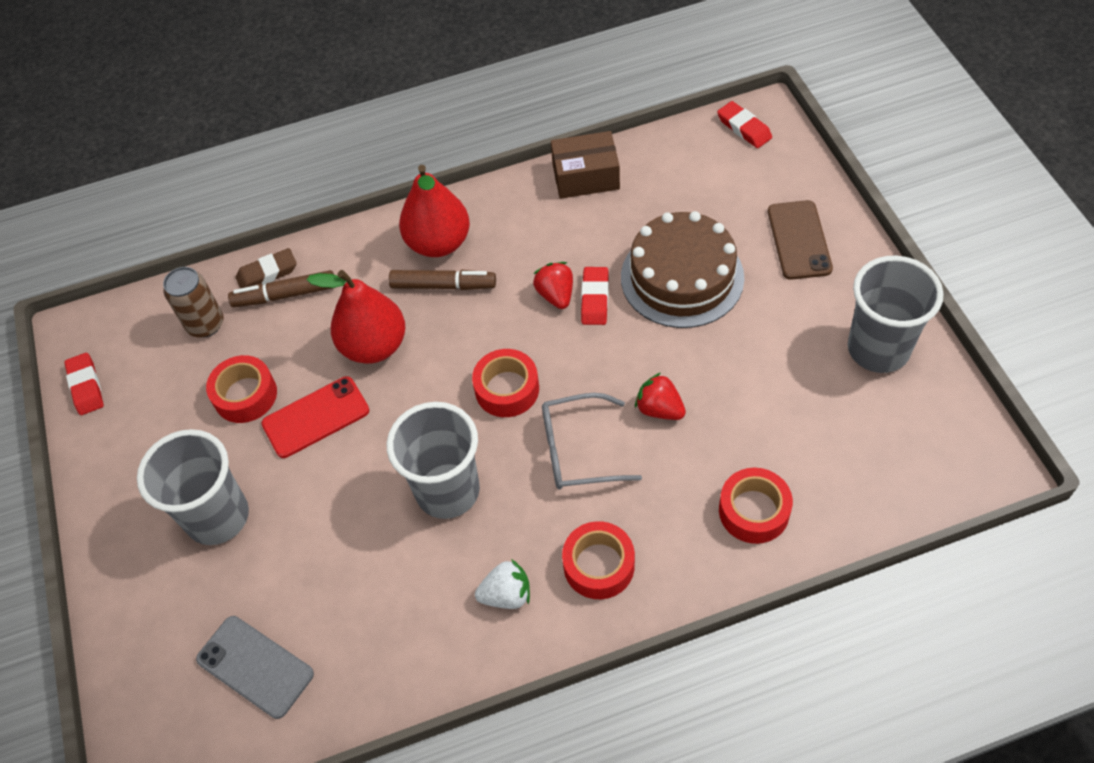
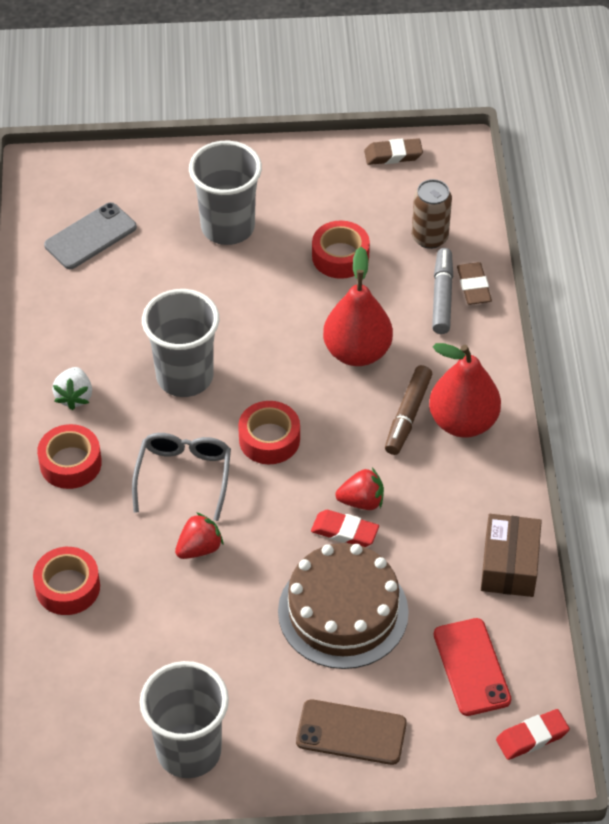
camera: 100 degrees right, 5 degrees down
red eraser [64,353,104,415] -> brown eraser [364,138,423,165]
brown marker [228,270,334,307] -> grey marker [432,248,453,334]
red phone [261,376,369,458] -> red phone moved to [434,618,511,716]

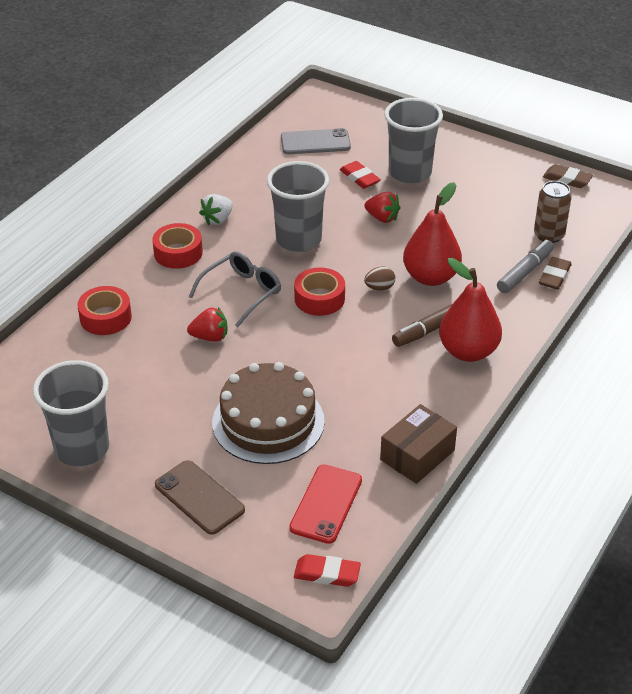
camera: 35 degrees right, 10 degrees down
red eraser [311,510,379,547] -> red eraser moved to [340,161,381,189]
red tape [312,220,370,279] -> none
red strawberry [335,468,384,510] -> red strawberry moved to [364,192,400,223]
none -> brown egg [364,266,395,291]

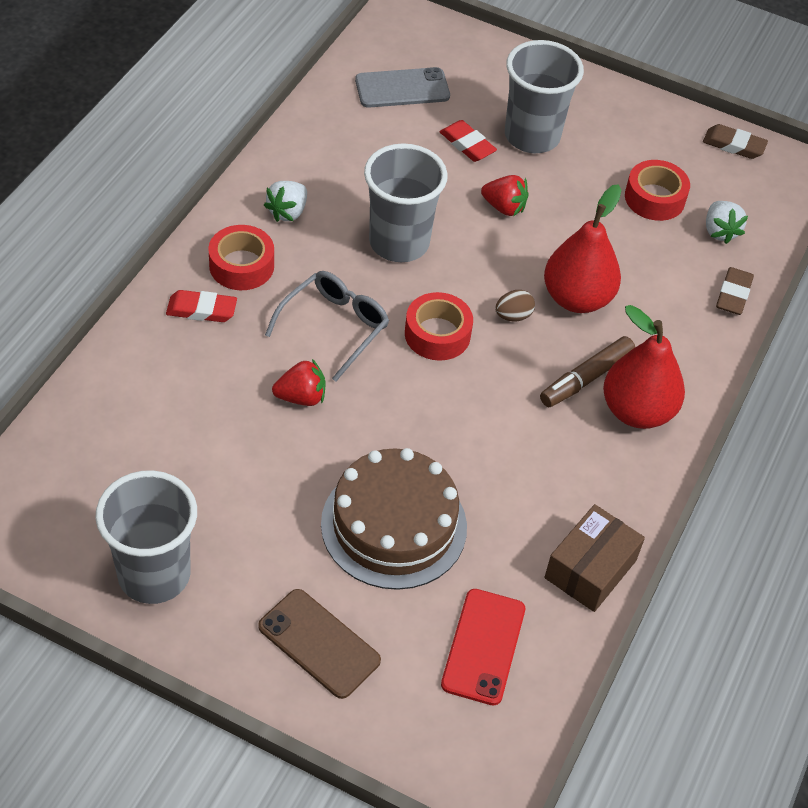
camera: 10 degrees left, 10 degrees up
red tape [78,286,132,335] -> red tape moved to [625,160,690,221]
red eraser [294,554,361,587] -> red eraser moved to [166,290,237,322]
grey marker [497,240,554,293] -> none
brown can [534,181,572,243] -> white strawberry [706,201,748,244]

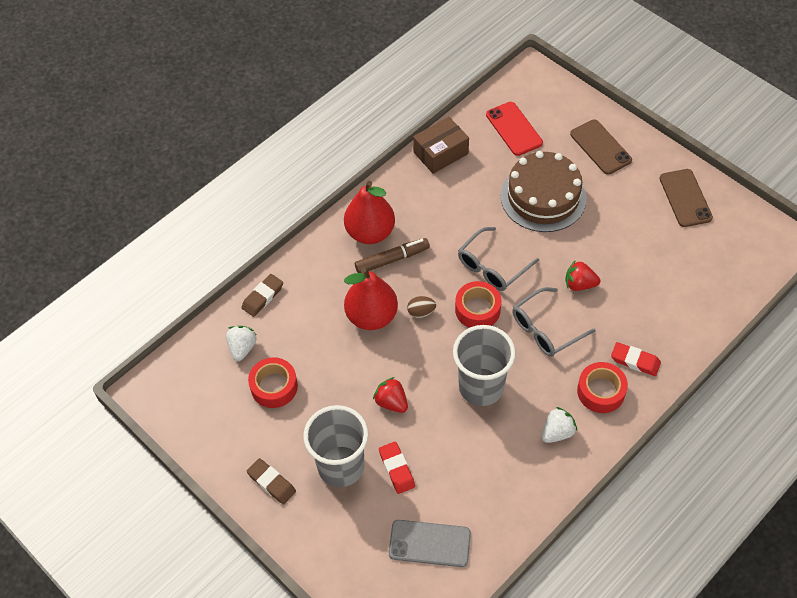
camera: 155 degrees left, 5 degrees up
grey cup [95,470,197,604] -> brown phone [659,169,713,227]
red phone [441,589,525,705] -> red phone turned 60 degrees counterclockwise [486,102,543,156]
brown eraser [703,124,768,159] -> brown eraser moved to [247,458,296,505]
none -> grey glasses [458,227,539,291]

